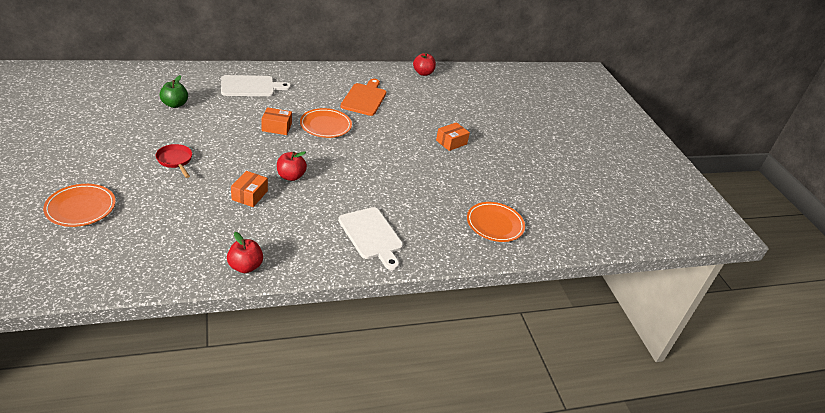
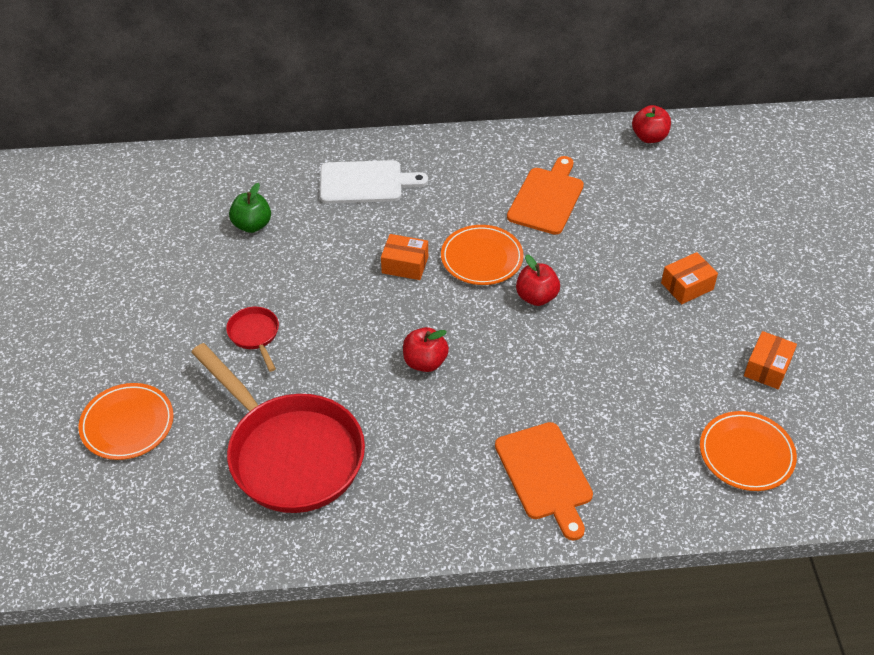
camera: 15 degrees right, 10 degrees up
red apple [227,232,263,273] -> red apple moved to [516,255,560,306]
orange box [231,171,268,207] -> orange box moved to [744,331,797,389]
white cutting board [338,207,403,270] -> orange cutting board [495,422,593,541]
none -> red pan [191,343,365,513]

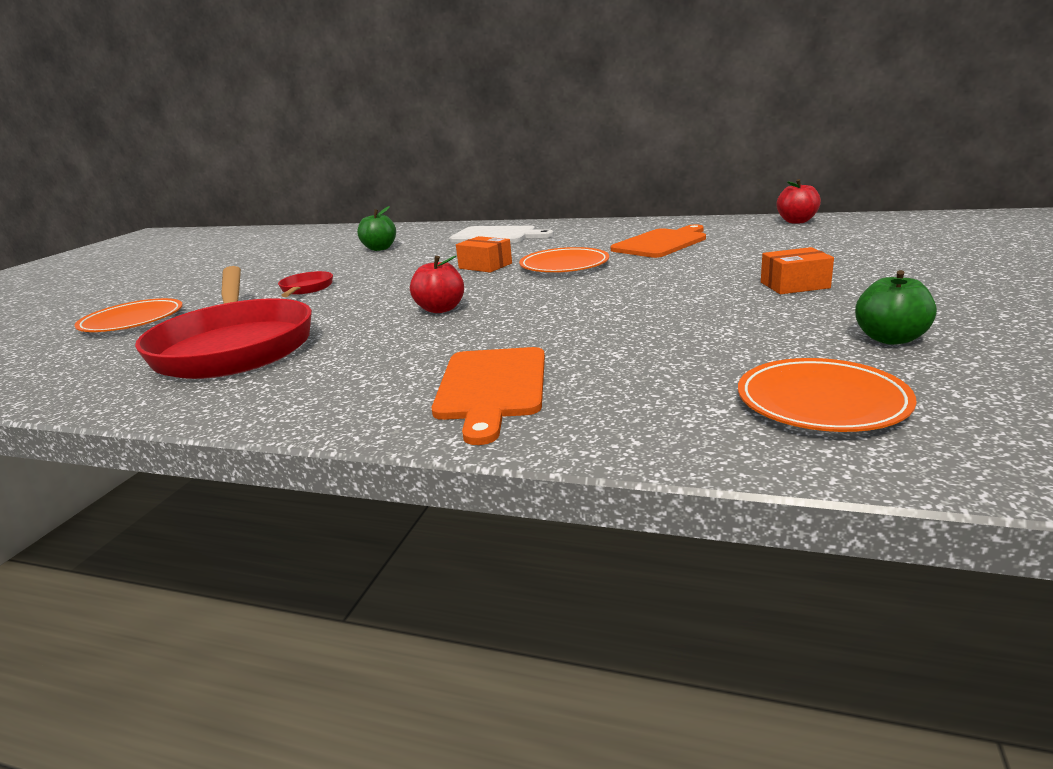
camera: 25 degrees right, 25 degrees down
red apple [516,255,560,306] -> none
orange box [744,331,797,389] -> green apple [855,270,937,345]

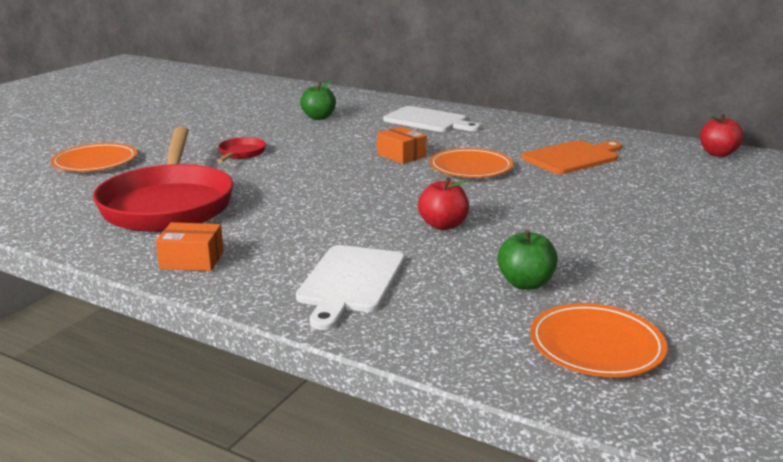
camera: 10 degrees right, 0 degrees up
red apple [410,256,464,313] -> red apple moved to [418,177,469,230]
orange cutting board [432,347,545,445] -> white cutting board [296,245,405,330]
orange box [761,247,834,294] -> orange box moved to [156,222,224,271]
green apple [855,270,937,345] -> green apple moved to [497,230,558,290]

